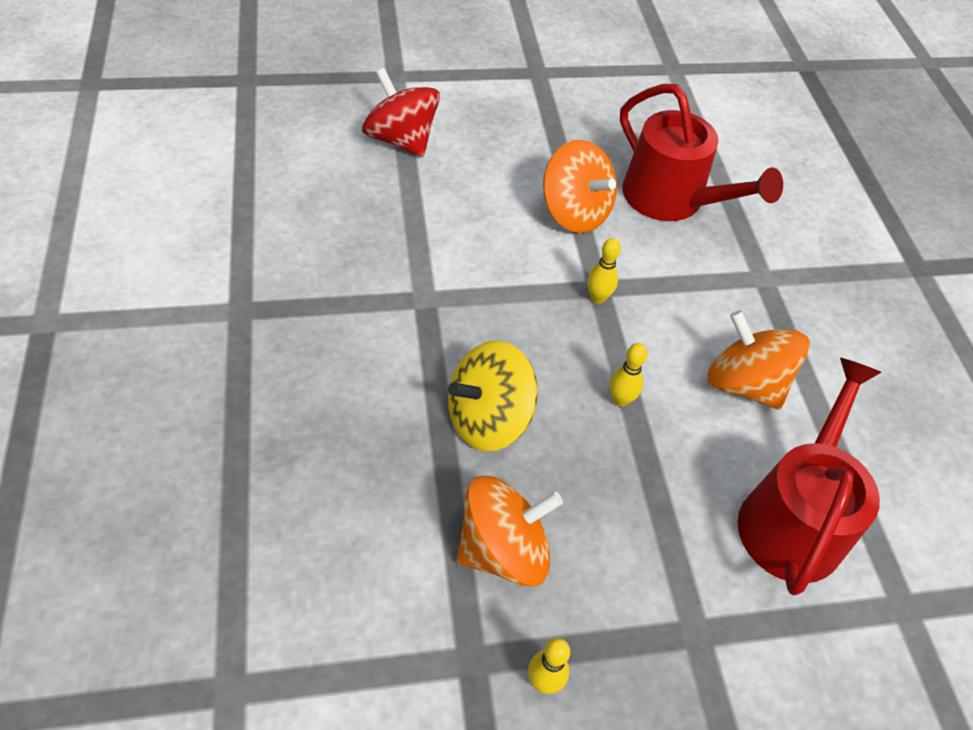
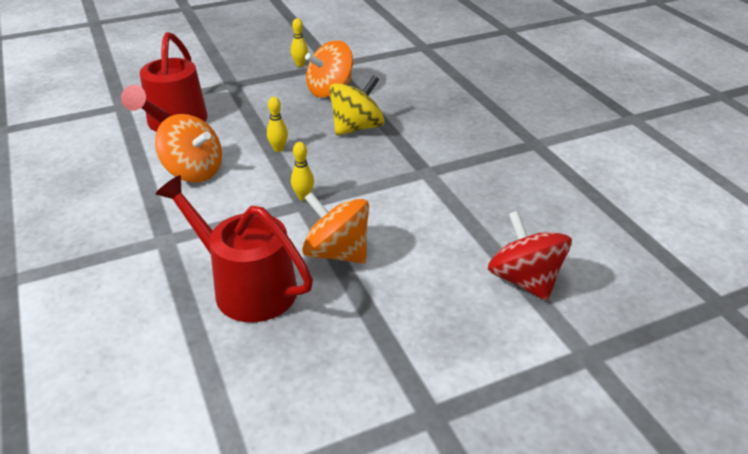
camera: 170 degrees right, 15 degrees down
red spinning top [362,68,440,157] -> red spinning top turned 150 degrees counterclockwise [488,211,572,301]

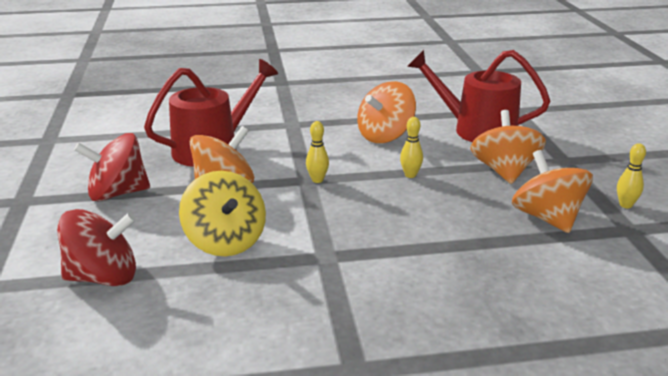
camera: 105 degrees right, 10 degrees down
yellow spinning top [329,75,384,135] -> yellow spinning top moved to [179,171,266,256]
none -> red spinning top [74,133,150,201]
none -> orange spinning top [470,110,546,184]

